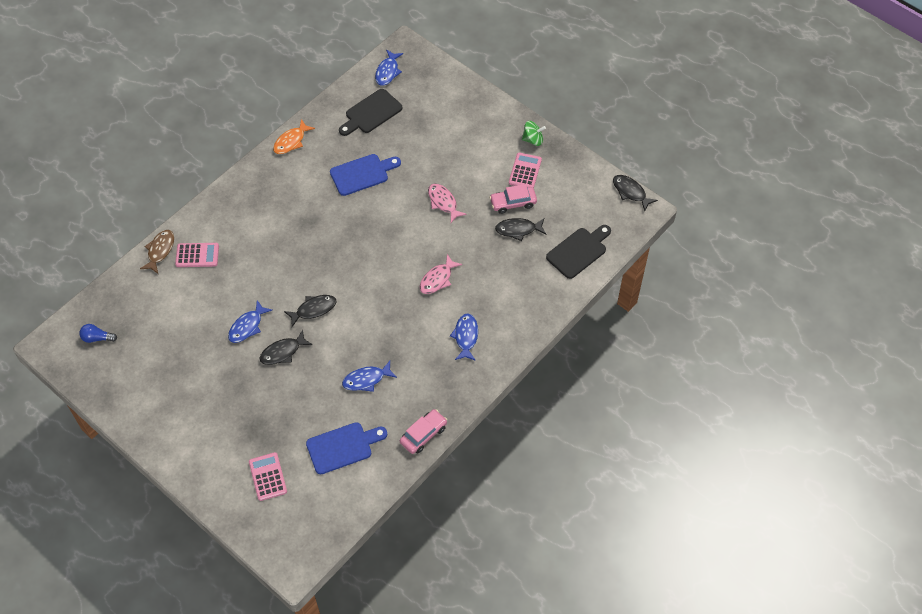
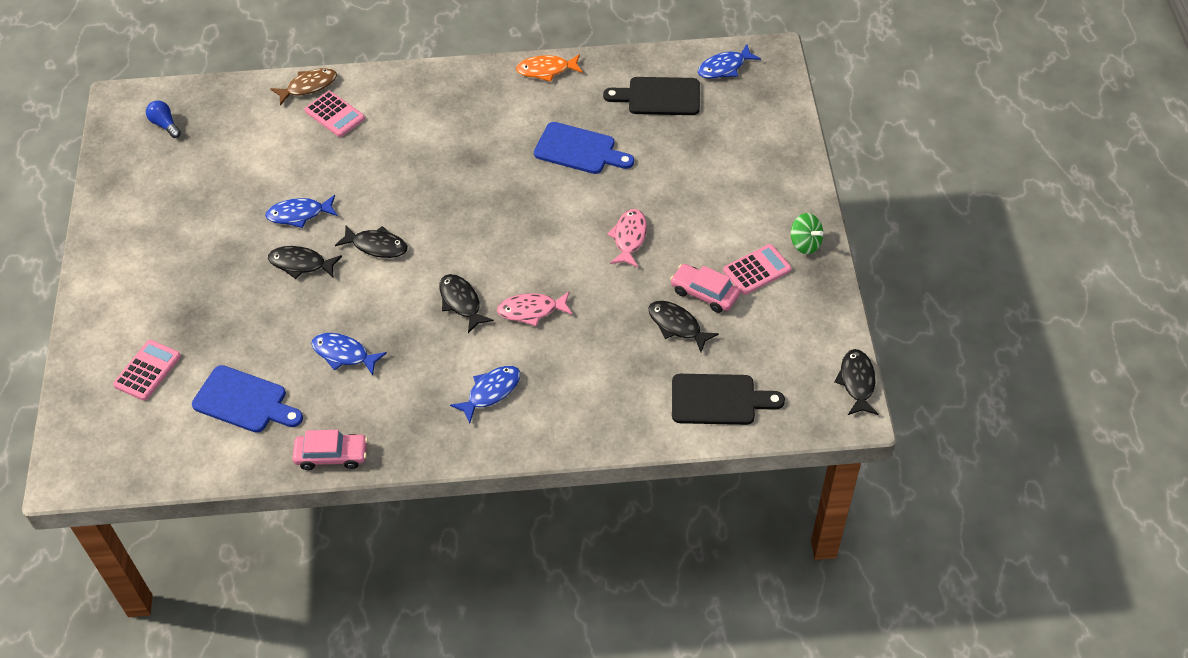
camera: 45 degrees right, 5 degrees down
none -> black fish [439,274,494,333]

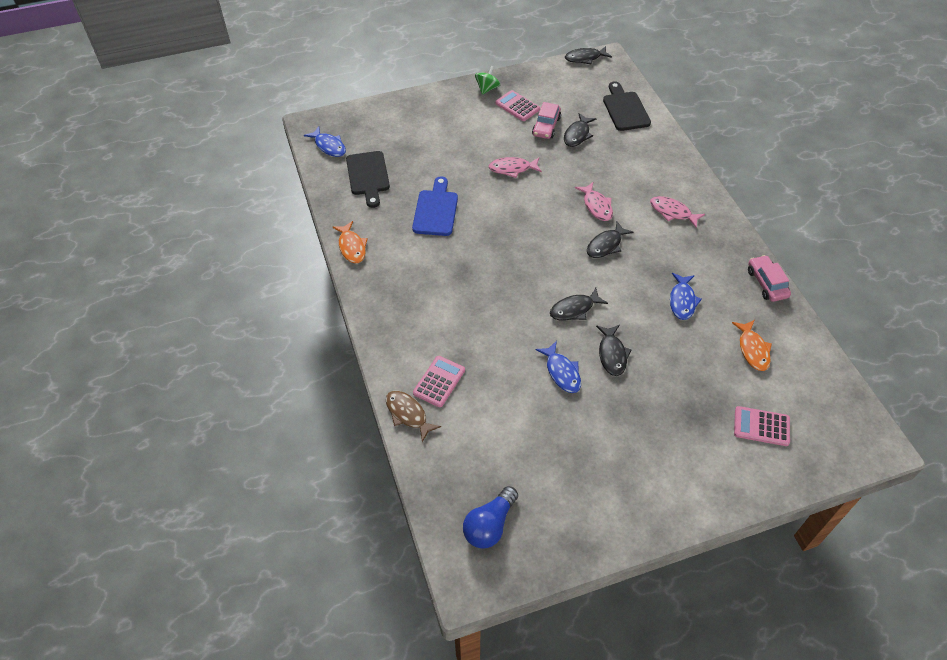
camera: 105 degrees left, 0 degrees up
blue light bulb [146,100,181,138] -> blue light bulb [463,486,518,549], size x1.57
blue cutting board [192,365,303,433] -> orange fish [732,320,772,371]
black fish [335,225,408,258] -> black fish turned 120 degrees counterclockwise [550,288,608,321]
blue fish [450,366,520,423] -> pink fish [650,196,705,228]

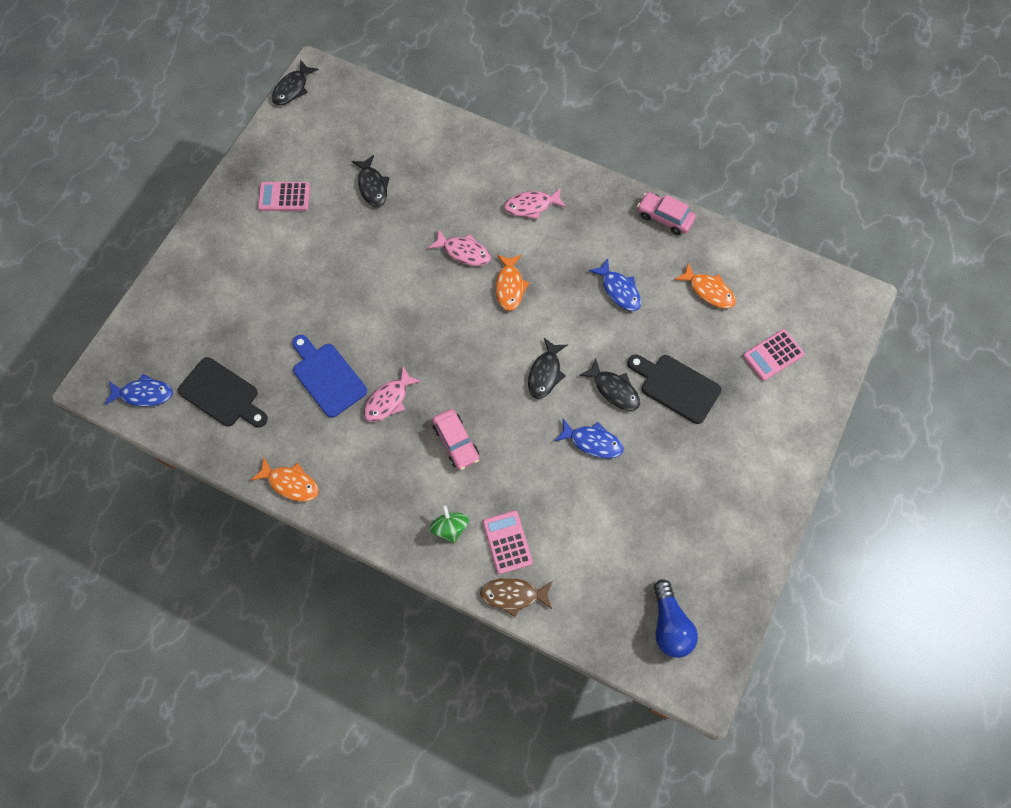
camera: 45 degrees left, 15 degrees up
green spinning top [475,66,500,95] -> green spinning top moved to [430,505,469,543]
pink fish [489,157,542,178] -> pink fish moved to [364,366,422,422]
pink car [532,102,561,139] -> pink car moved to [432,409,480,470]
black fish [587,222,634,258] -> orange fish [496,255,530,311]
black cutting board [603,82,651,131] -> black cutting board moved to [627,354,722,424]

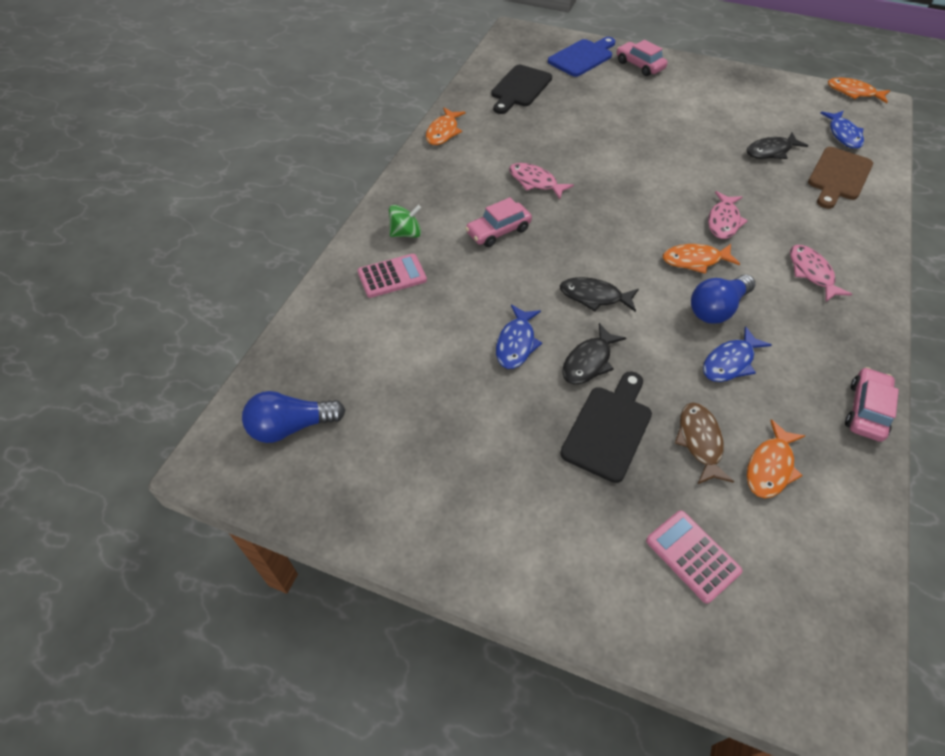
camera: 85 degrees right, 15 degrees down
blue fish [104,374,173,407] -> blue fish moved to [820,111,864,149]
pink calculator [258,182,310,211] -> none
black fish [272,60,319,105] -> orange fish [828,78,890,103]
blue cutting board [292,335,367,418] -> blue cutting board moved to [548,37,616,77]
brown fish [480,578,552,617] -> brown fish moved to [675,402,734,484]
none -> pink car [617,40,668,76]
none -> blue light bulb [691,275,755,324]
none -> brown cutting board [808,147,873,209]

